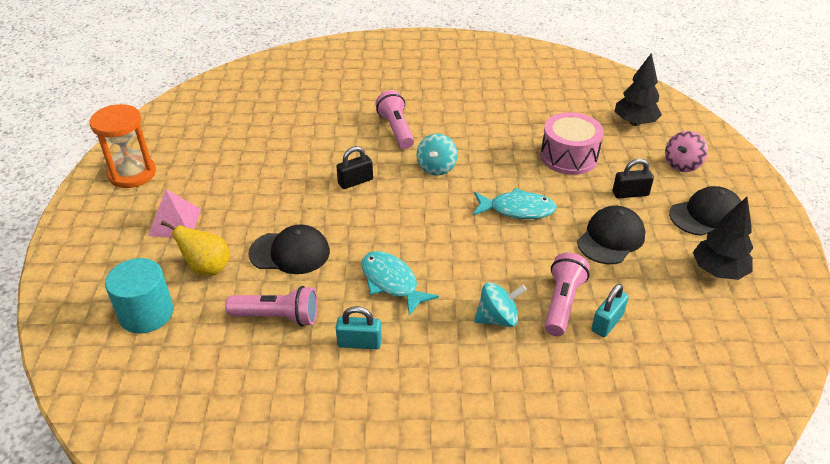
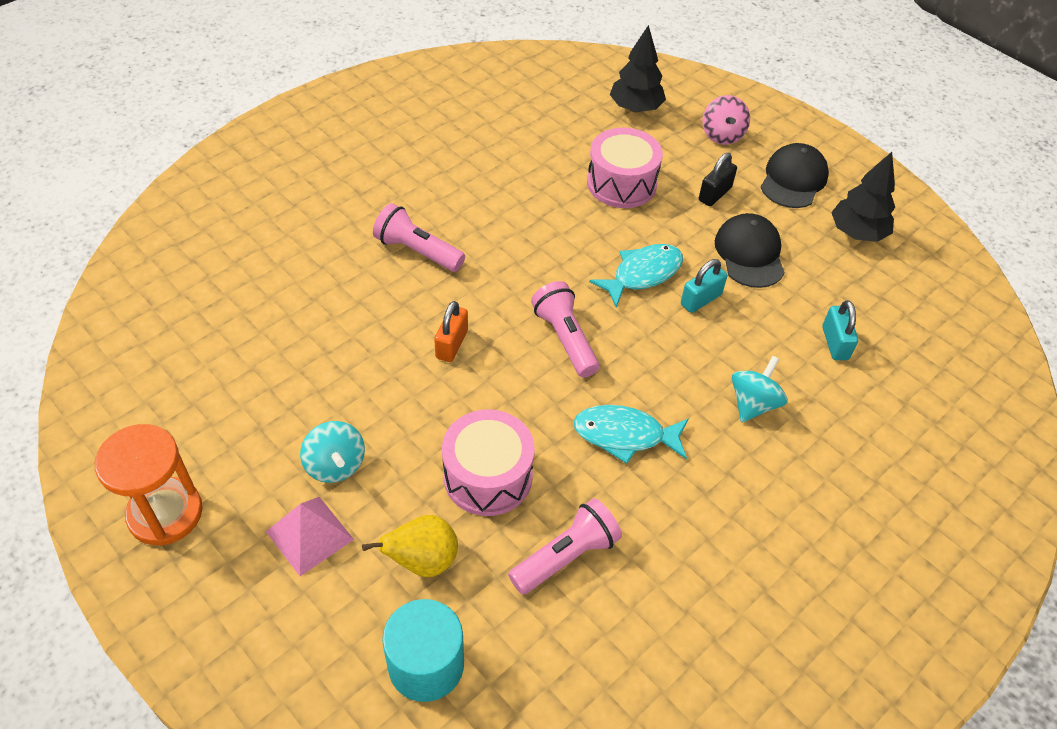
camera: 45 degrees left, 10 degrees up
black cap [248,224,330,274] -> pink drum [442,409,535,516]
black padlock [336,146,373,189] -> orange padlock [434,301,468,362]
turquoise padlock [336,306,382,350] -> turquoise padlock moved to [681,259,727,313]
turquoise spinning top [417,134,458,176] -> turquoise spinning top moved to [300,421,365,483]
pink flashlight [544,253,590,336] -> pink flashlight moved to [531,281,600,378]

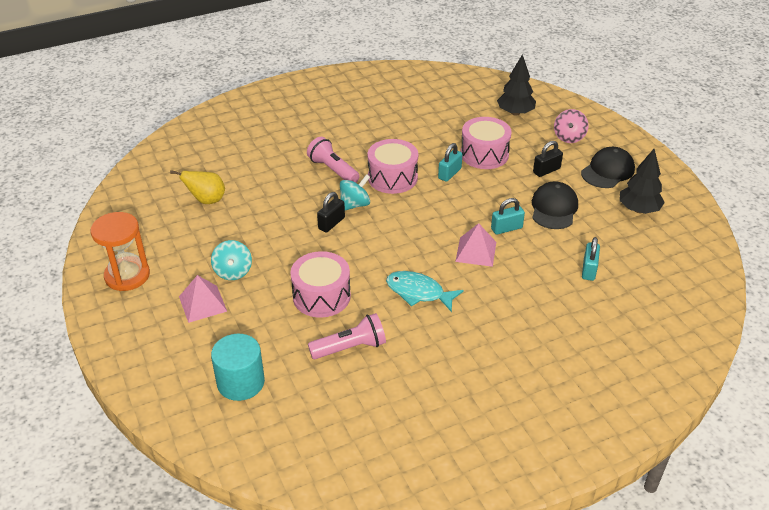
camera: 20 degrees right, 10 degrees down
yellow pear [362,515,458,577] -> yellow pear moved to [170,170,225,204]
orange padlock [434,301,468,362] -> black padlock [317,192,345,232]
pink flashlight [531,281,600,378] -> none
turquoise fish [589,244,683,307] -> none
turquoise spinning top [732,356,788,423] -> turquoise spinning top moved to [340,174,370,210]
none -> pink drum [368,139,418,194]
none -> turquoise padlock [438,143,463,182]
none -> pink pyramid [455,223,496,267]

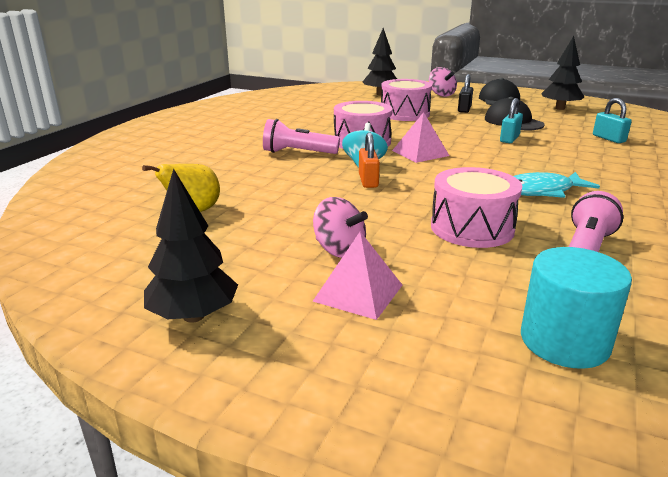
camera: 40 degrees left, 15 degrees down
orange hourglass [91,212,150,291] -> black tree [144,168,238,323]
turquoise spinning top [211,240,252,280] -> pink spinning top [313,197,368,258]
black padlock [317,192,345,232] -> orange padlock [359,132,380,188]
turquoise padlock [438,143,463,182] -> none
pink pyramid [455,223,496,267] -> pink pyramid moved to [392,112,449,163]

